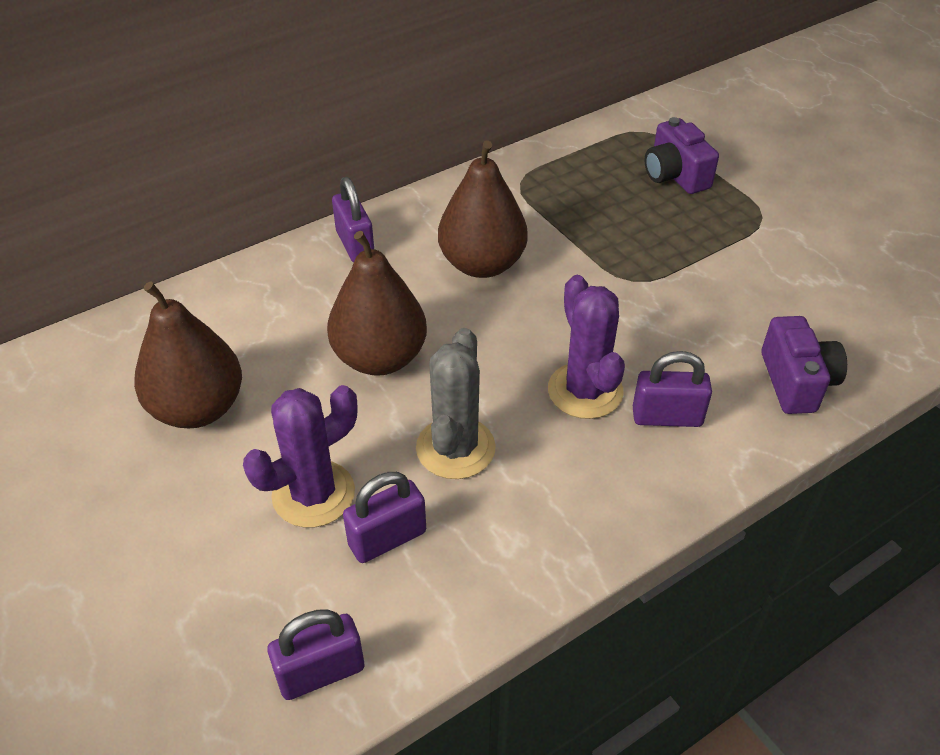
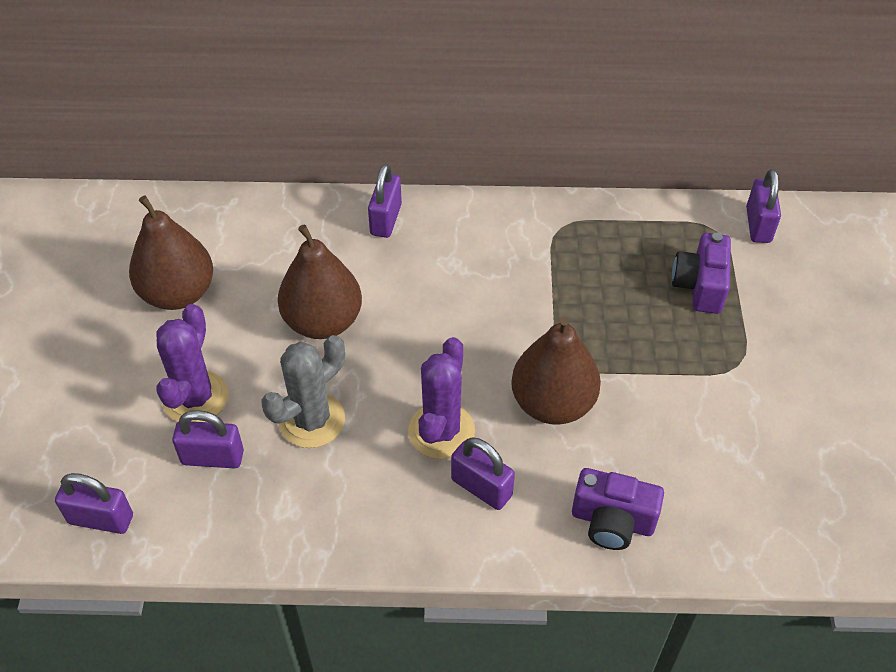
camera: 35 degrees right, 5 degrees up
purple cactus [243,385,357,528] -> purple cactus turned 75 degrees counterclockwise [156,304,228,422]
brown pear [438,141,528,278] -> brown pear moved to [511,317,601,425]
purple camera [761,316,847,414] -> purple camera turned 75 degrees clockwise [572,468,664,550]
none -> purple padlock [746,169,781,243]

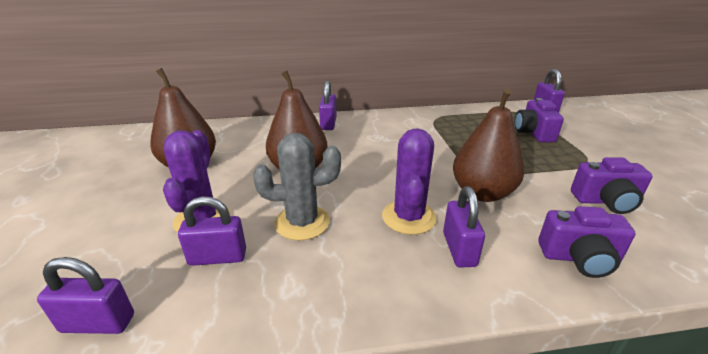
camera: 10 degrees left, 20 degrees down
grey cactus [262,335,345,448] -> grey cactus turned 45 degrees clockwise [253,133,341,240]
purple padlock [451,437,515,510] -> purple padlock turned 60 degrees clockwise [443,186,485,268]
none -> purple camera [571,157,653,214]

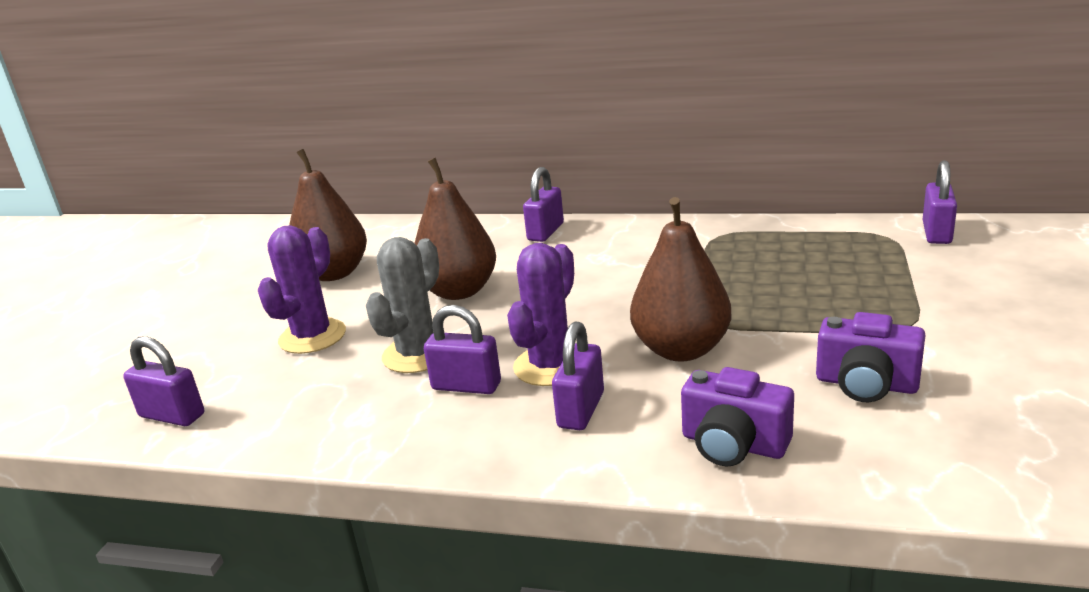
camera: 25 degrees right, 5 degrees down
purple padlock [178,196,246,266] -> purple padlock moved to [424,305,501,394]
grey cactus [253,133,341,240] -> grey cactus turned 75 degrees counterclockwise [366,237,439,373]
purple camera [514,98,564,142] -> none

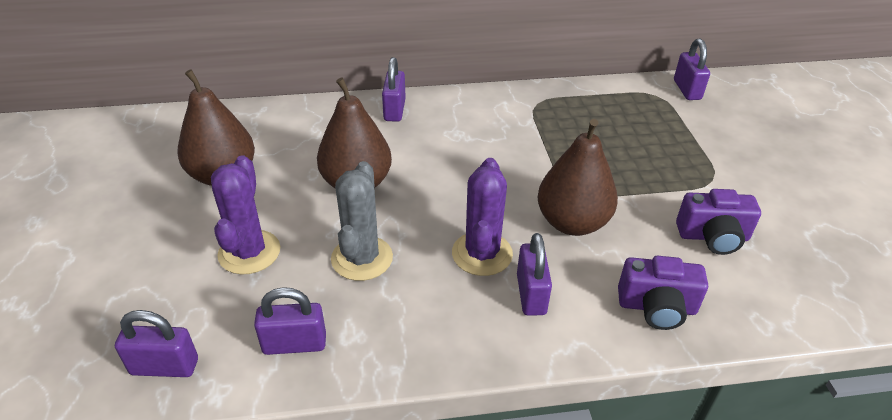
camera: 25 degrees left, 15 degrees up
purple padlock [424,305,501,394] -> purple padlock moved to [254,287,326,355]

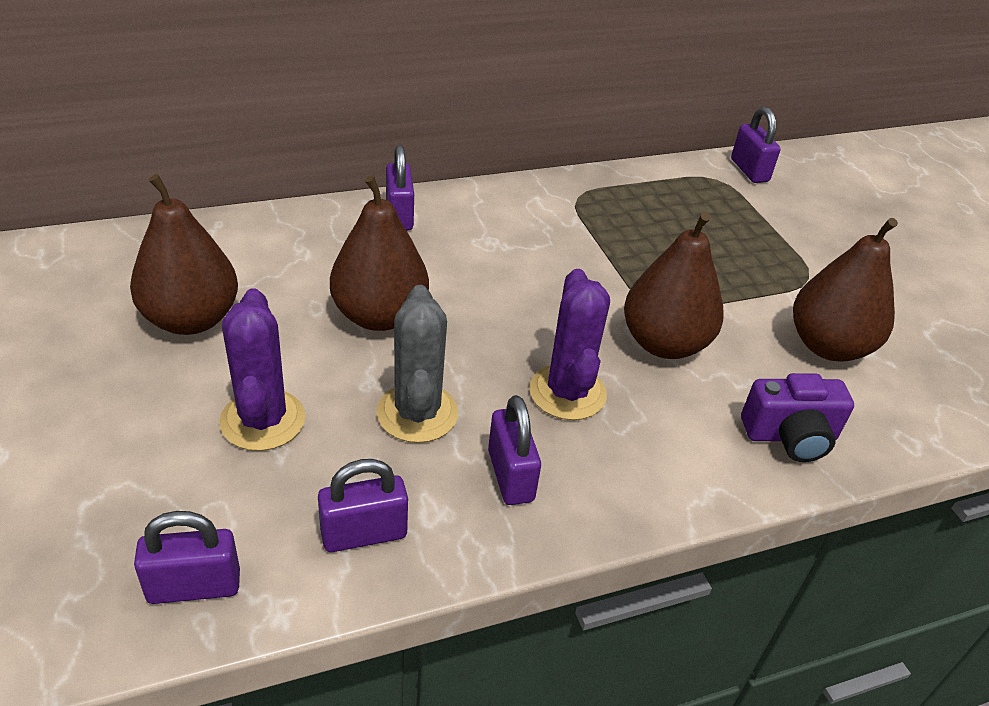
camera: 15 degrees left, 0 degrees up
purple padlock [517,233,552,316] -> purple padlock moved to [488,395,541,505]
purple camera [676,189,761,255] -> brown pear [793,218,898,362]

